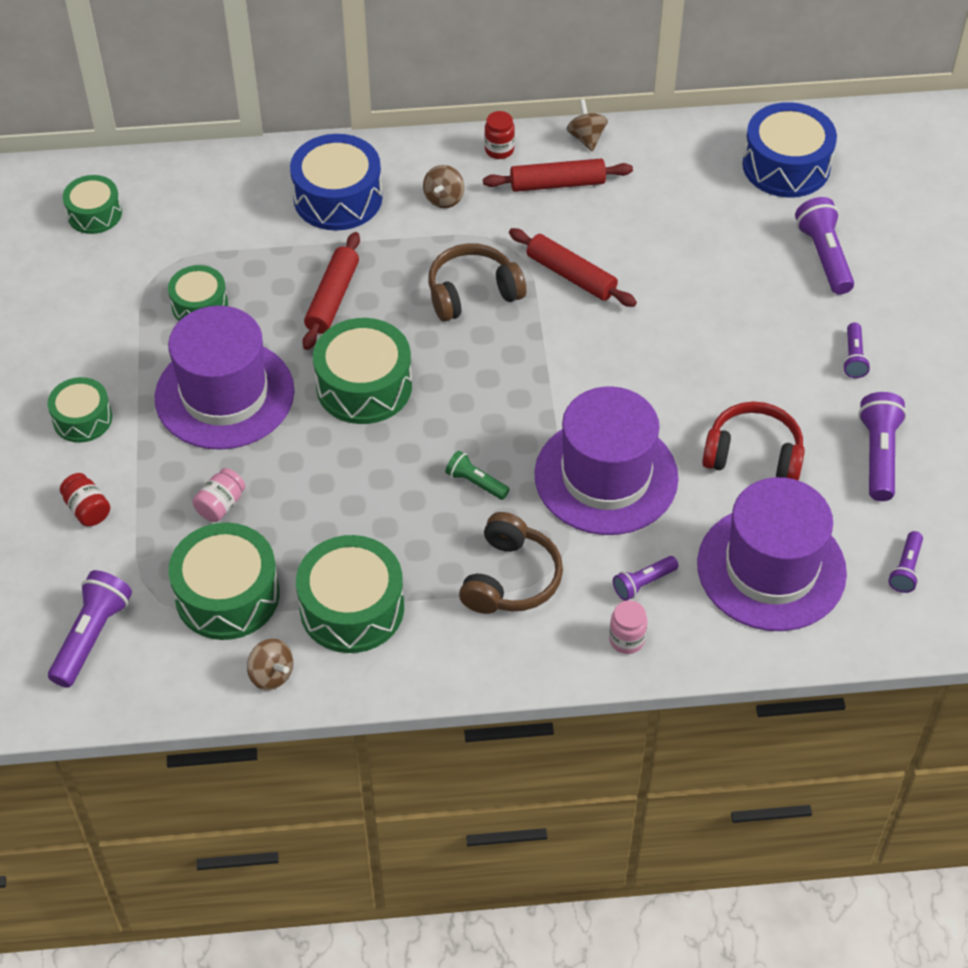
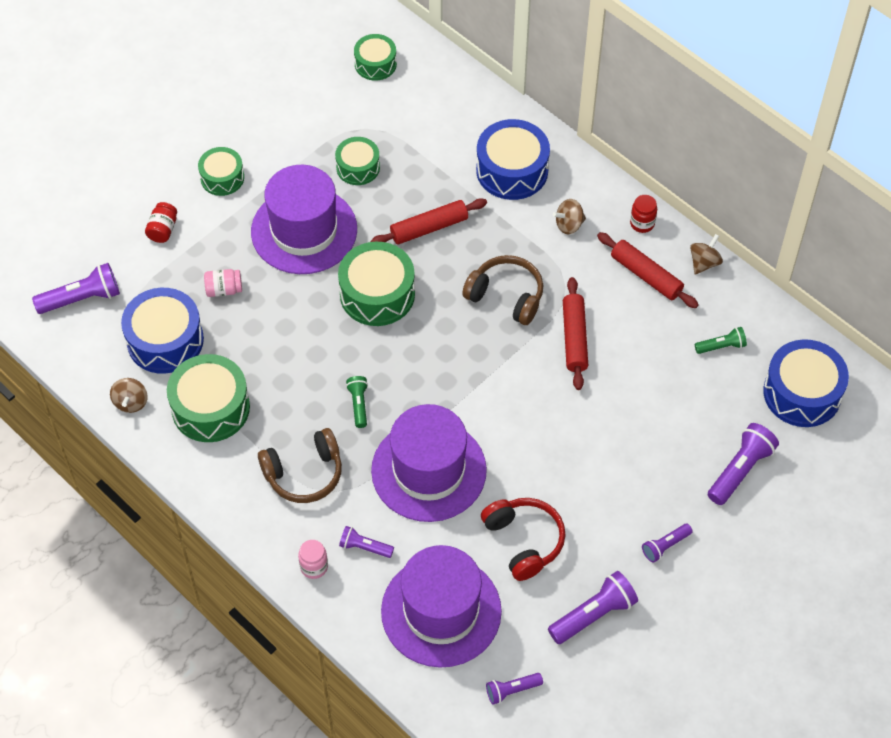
camera: 50 degrees right, 5 degrees up
green drum [168,523,279,640] -> blue drum [121,288,204,374]
none -> green flashlight [695,327,747,354]

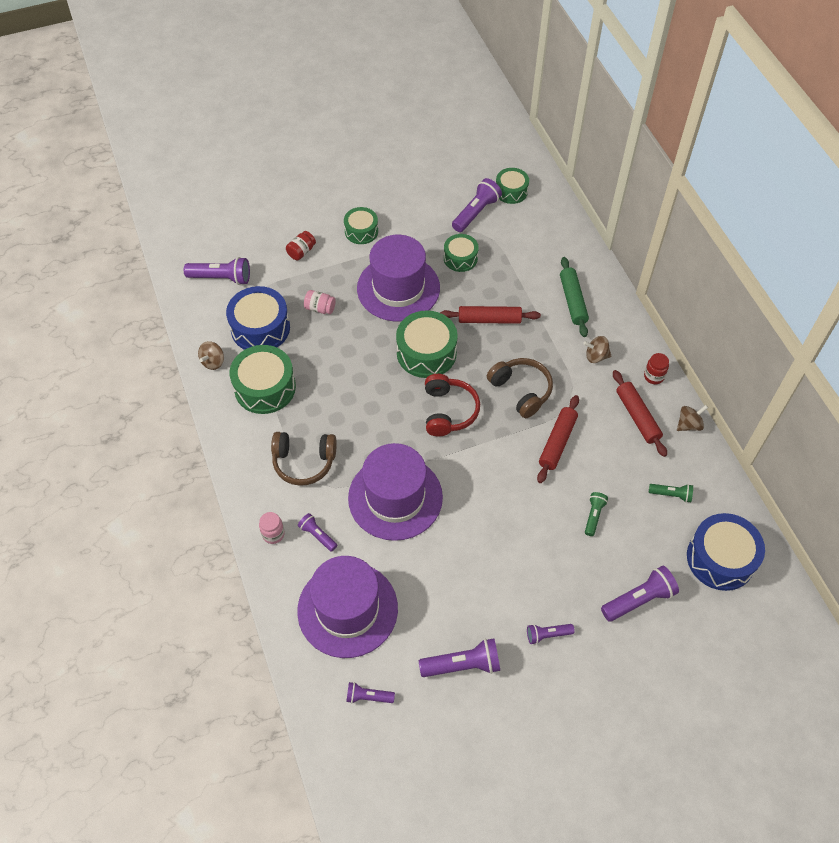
camera: 25 degrees right, 0 degrees up
green flashlight [346,376,368,428] -> green flashlight moved to [585,492,608,536]
blue drum [476,119,550,200] -> green rolling pin [560,257,589,337]
red headphones [481,498,566,581] -> red headphones moved to [425,374,480,437]
none -> purple flashlight [452,178,502,232]

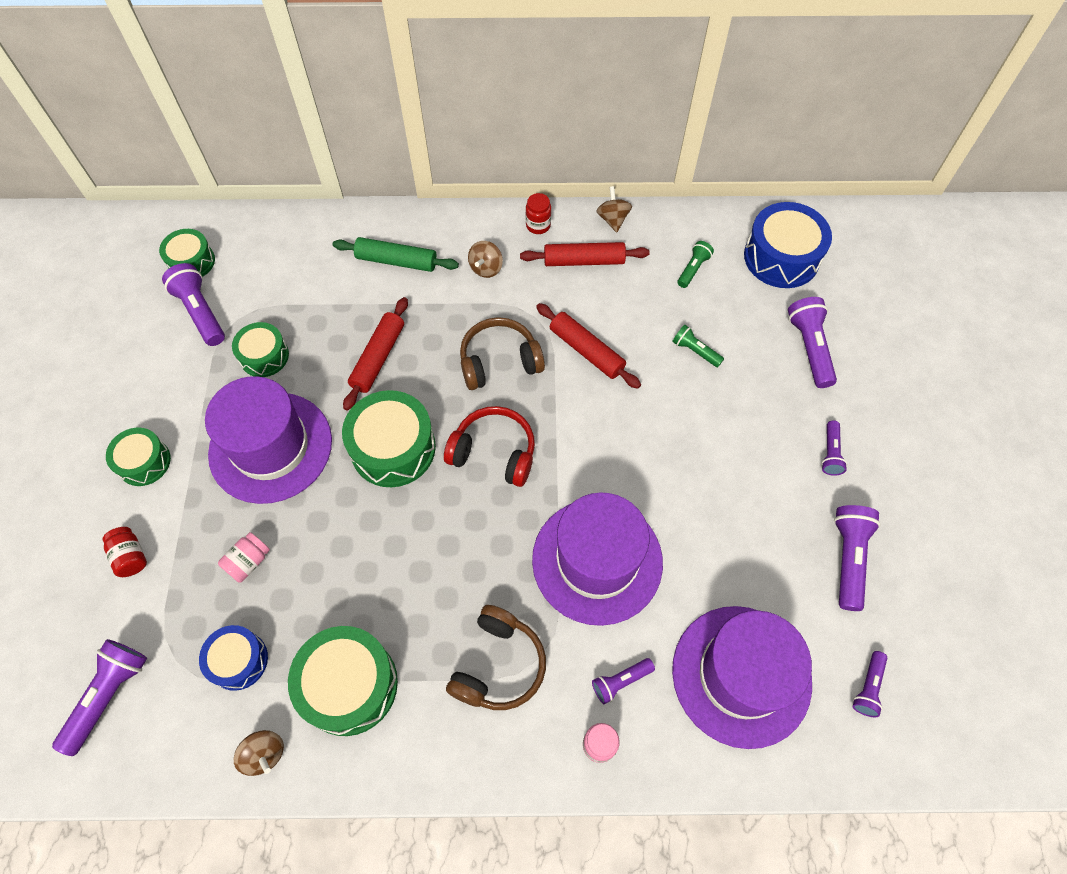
camera: 70 degrees left, 5 degrees up
blue drum [226,286,290,350] -> blue drum [199,625,268,691], size x0.61

